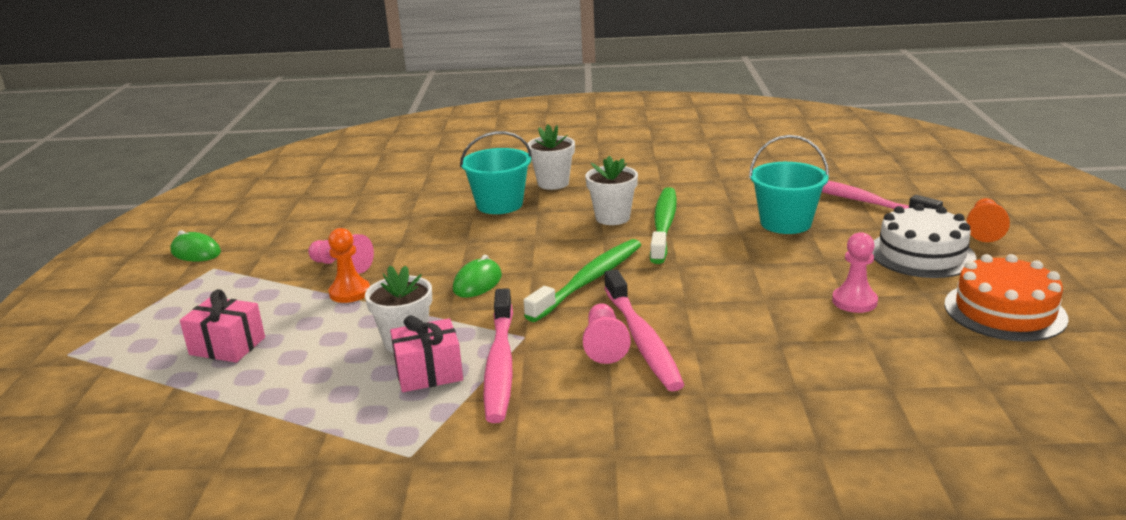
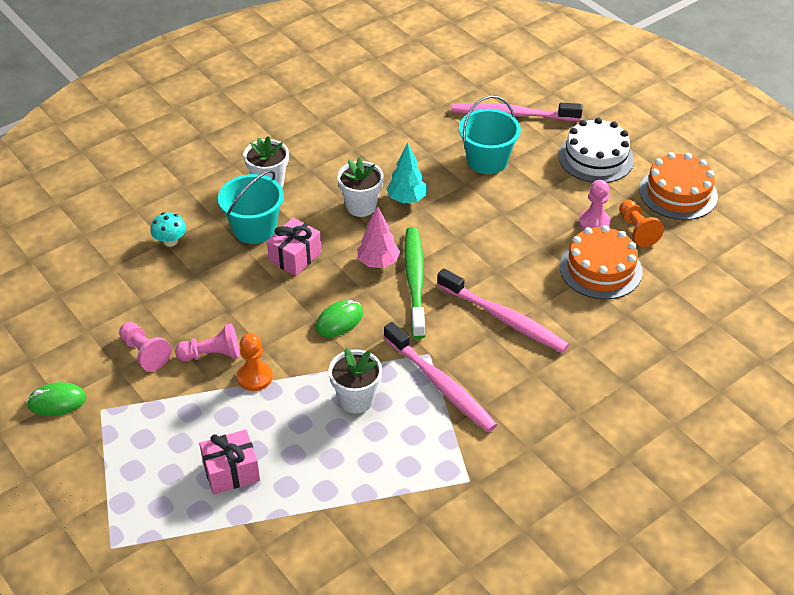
camera: 40 degrees left, 20 degrees up
pink gift [390,315,463,392] -> pink gift moved to [267,218,322,276]
green mouse [453,255,502,298] -> green mouse turned 60 degrees clockwise [315,300,363,337]
pink pawn [583,303,631,364] -> pink pawn moved to [119,322,171,371]
green toothbrush [650,187,677,264] -> turquoise tree [387,143,427,203]
orange pawn [966,198,1010,242] -> orange pawn moved to [619,200,664,247]
none -> turquoise mushroom [151,212,186,247]
none -> pink tree [357,206,400,268]
none -> orange cake [560,225,642,300]

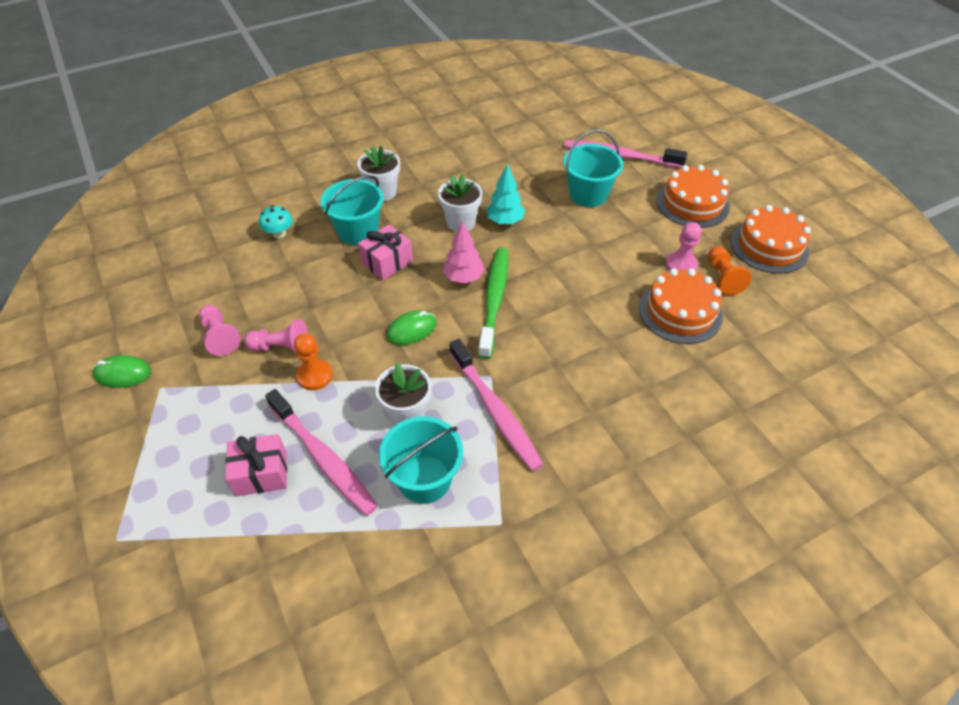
camera: 10 degrees right, 5 degrees up
pink toothbrush [437,268,569,353] -> pink toothbrush moved to [265,389,378,516]
white cake [558,118,634,183] -> orange cake [656,165,730,228]
none -> turquoise bucket [379,416,463,504]

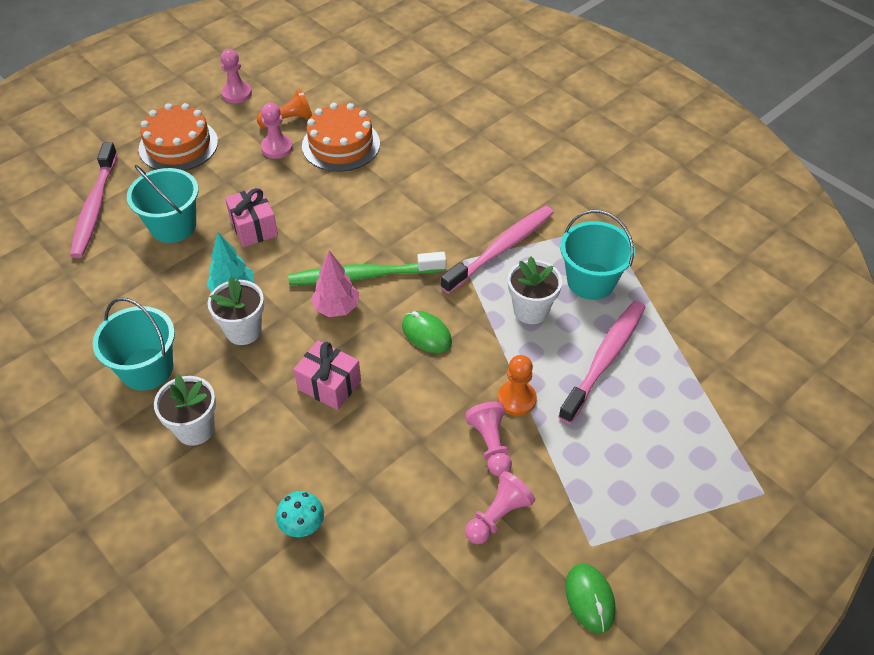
camera: 105 degrees left, 0 degrees up
pink gift [225,434,287,496] -> pink gift moved to [225,187,278,247]
turquoise bucket [320,175,384,245] -> turquoise bucket moved to [93,298,175,391]
orange cake [731,205,811,274] -> pink pawn [220,49,252,103]

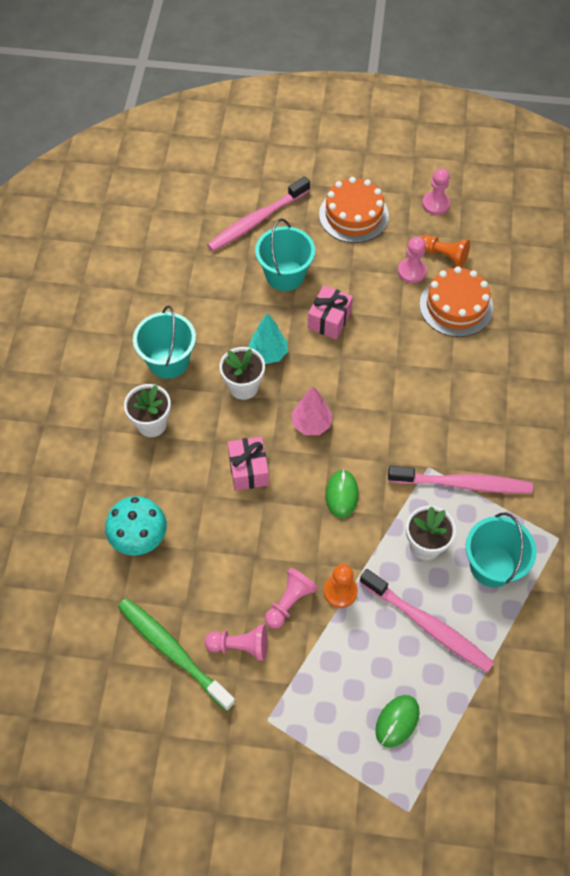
camera: 50 degrees right, 10 degrees up
turquoise mushroom [276,491,324,537] -> turquoise mushroom [105,496,167,556], size x1.65
green toothbrush [288,252,446,285] -> green toothbrush moved to [118,598,236,711]
pink toothbrush [558,301,645,424] -> pink toothbrush turned 45 degrees clockwise [360,569,494,672]
green mouse [565,564,616,633] -> green mouse moved to [375,695,420,748]

